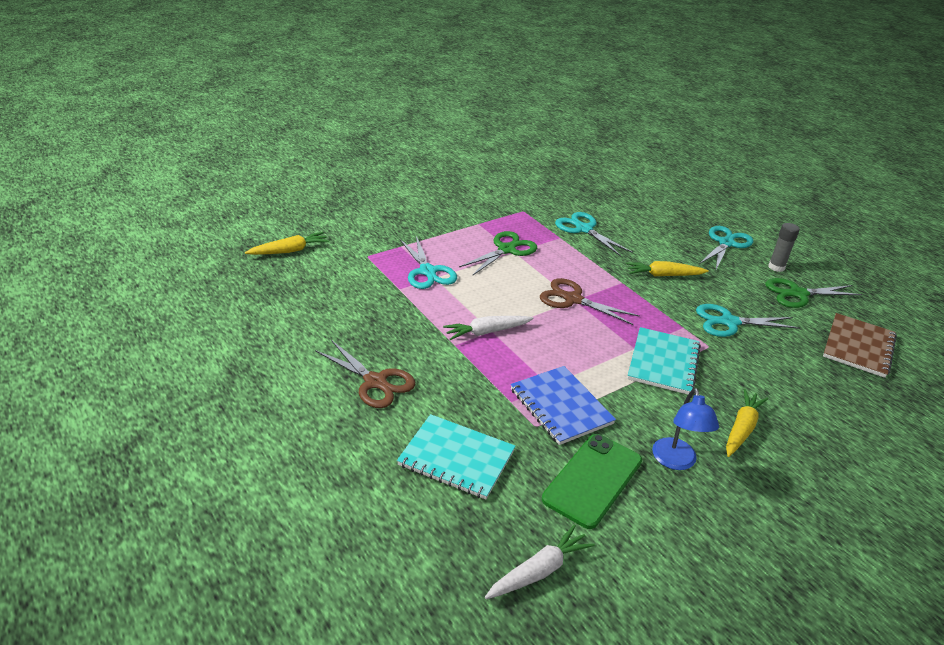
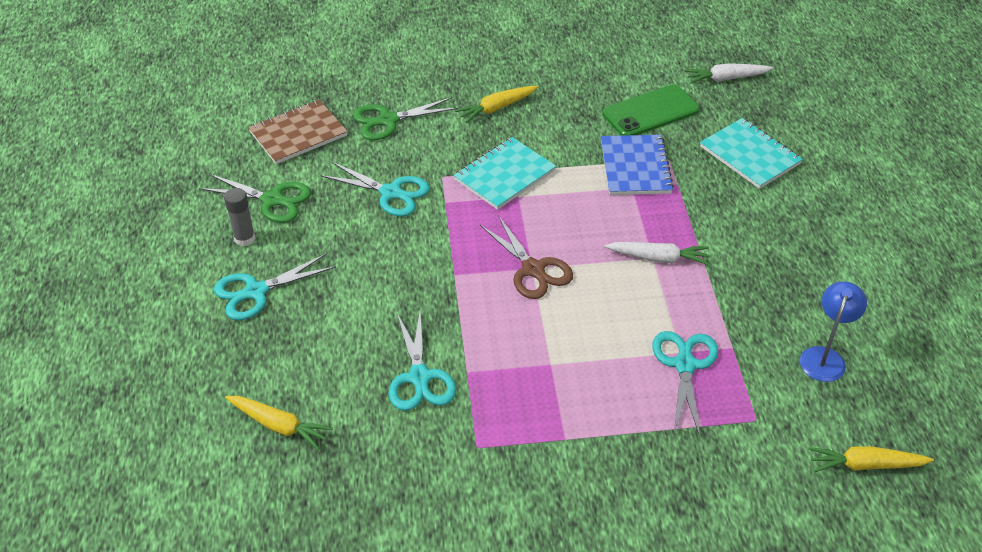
camera: 150 degrees left, 10 degrees up
brown scissors [315,340,415,408] -> none
green scissors [459,231,537,276] -> green scissors moved to [353,97,458,140]
yellow carrot [626,261,709,276] -> yellow carrot moved to [225,396,333,450]
blue lamp [652,388,719,470] -> blue lamp moved to [800,281,867,382]

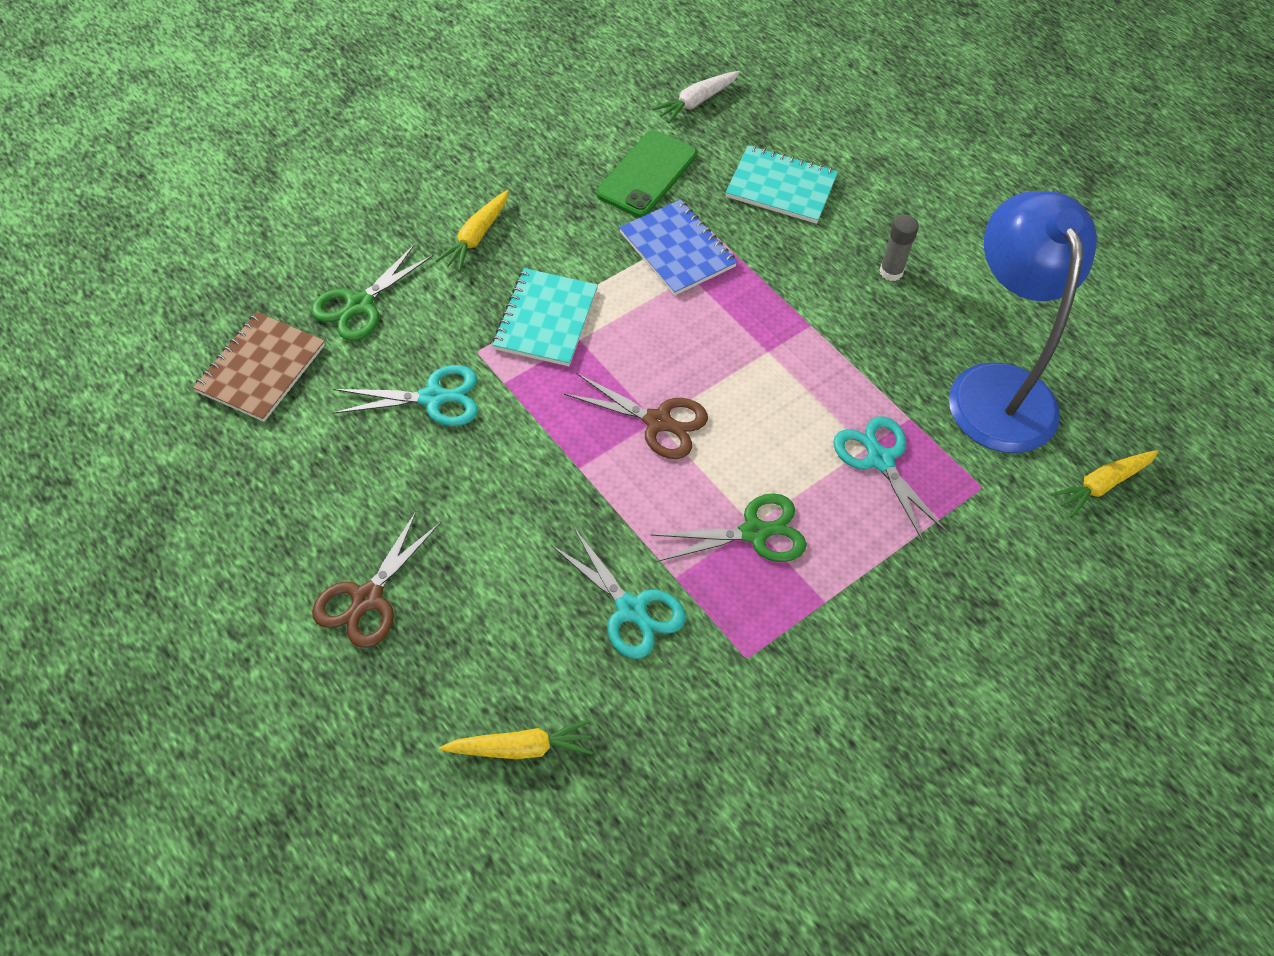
camera: 35 degrees left, 10 degrees up
green scissors [199,174,311,223] -> green scissors moved to [651,493,807,562]
turquoise scissors [214,253,336,320] -> brown scissors [312,511,441,648]
grey glue stick [224,188,256,246] -> grey glue stick moved to [879,215,919,281]
white carrot [604,242,710,265] -> none
blue lamp [800,281,867,382] -> blue lamp [949,191,1097,453], size x2.22

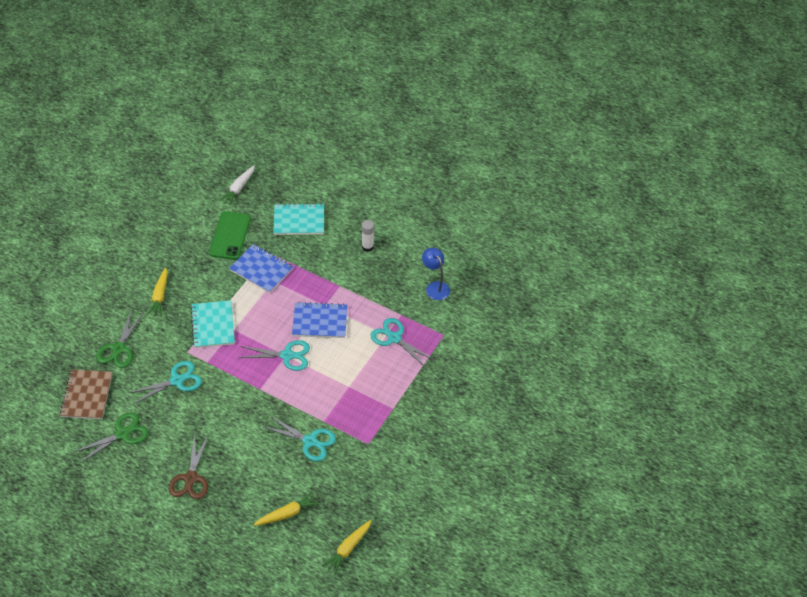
camera: 20 degrees left, 5 degrees down
brown scissors [564,373,708,459] -> turquoise scissors [239,340,310,371]
green scissors [651,493,807,562] -> green scissors moved to [74,412,148,463]
grey glue stick [879,215,919,281] -> white glue stick [362,220,374,252]
blue lamp [949,191,1097,453] -> blue lamp [422,247,450,300], size x0.45
yellow carrot [1051,450,1158,517] -> yellow carrot moved to [322,520,372,574]
none -> blue notebook [292,302,348,338]

